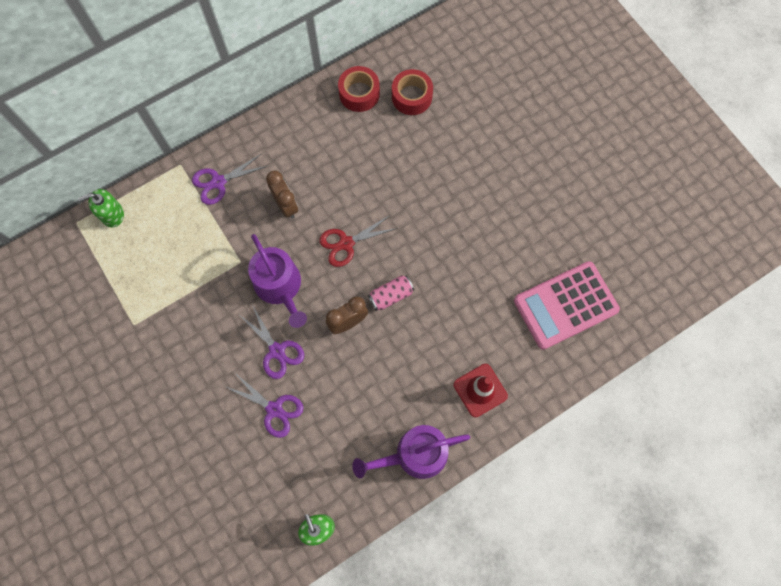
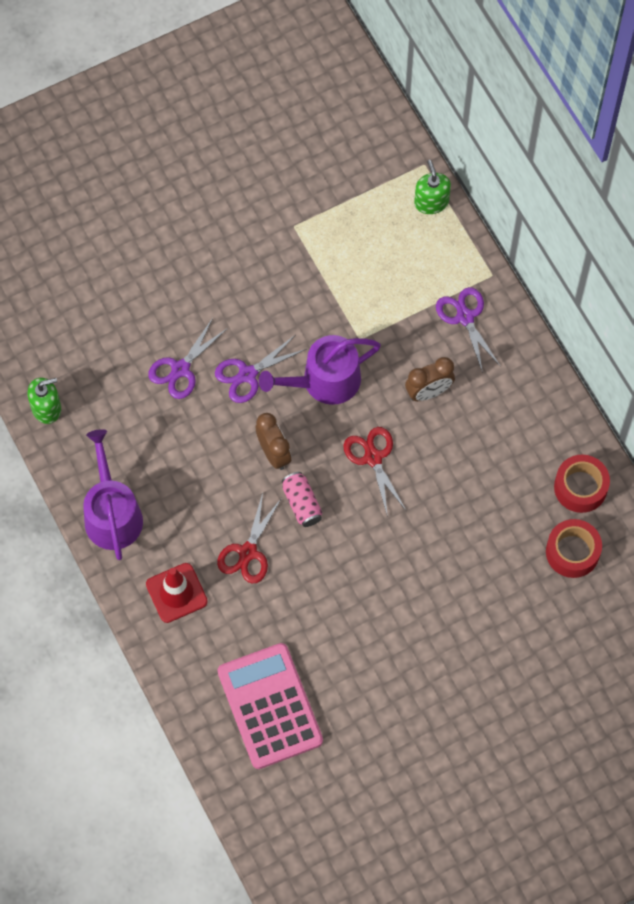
camera: 95 degrees right, 5 degrees down
none -> red scissors [217,493,281,583]

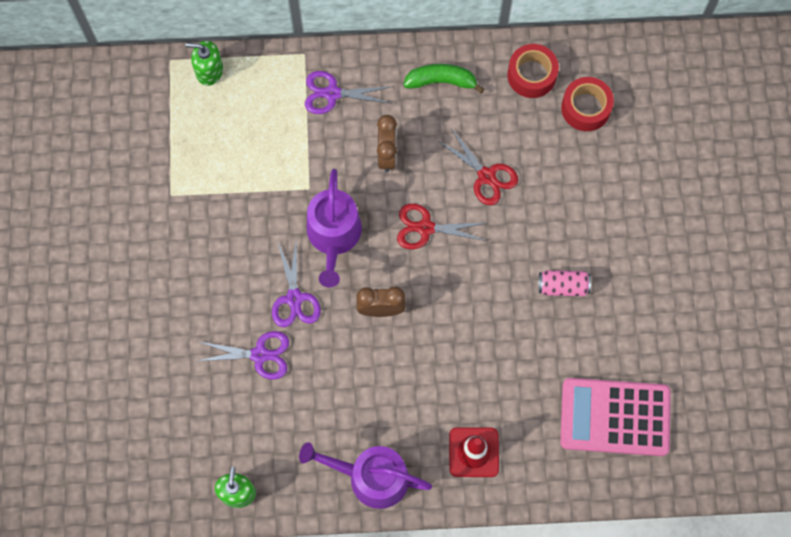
camera: 65 degrees left, 5 degrees up
purple scissors [148,318,228,399] -> purple scissors turned 60 degrees counterclockwise [198,331,289,379]
red scissors [217,493,281,583] -> red scissors moved to [438,128,518,205]
pink can [282,472,322,527] -> pink can moved to [538,270,591,296]
none -> green banana [403,64,484,93]

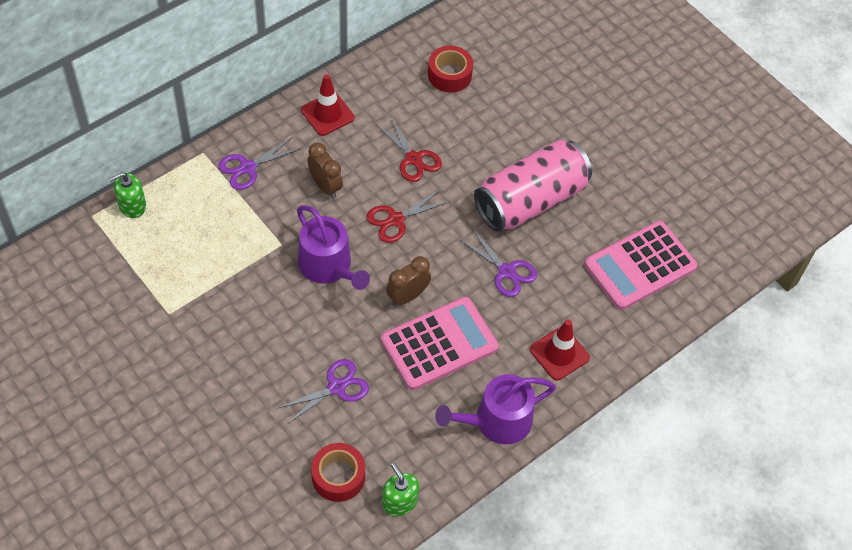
camera: 40 degrees left, 15 degrees down
purple scissors [272,239,321,327] -> purple scissors moved to [459,229,537,297]
green banana [403,64,484,93] -> red traffic cone [301,74,354,136]
red scissors [438,128,518,205] -> red scissors turned 45 degrees clockwise [376,116,442,182]
red tape [507,44,559,98] -> red tape moved to [311,443,365,502]
pink can [538,270,591,296] -> pink can [474,140,592,232], size x2.45
none -> pink calculator [381,297,499,390]

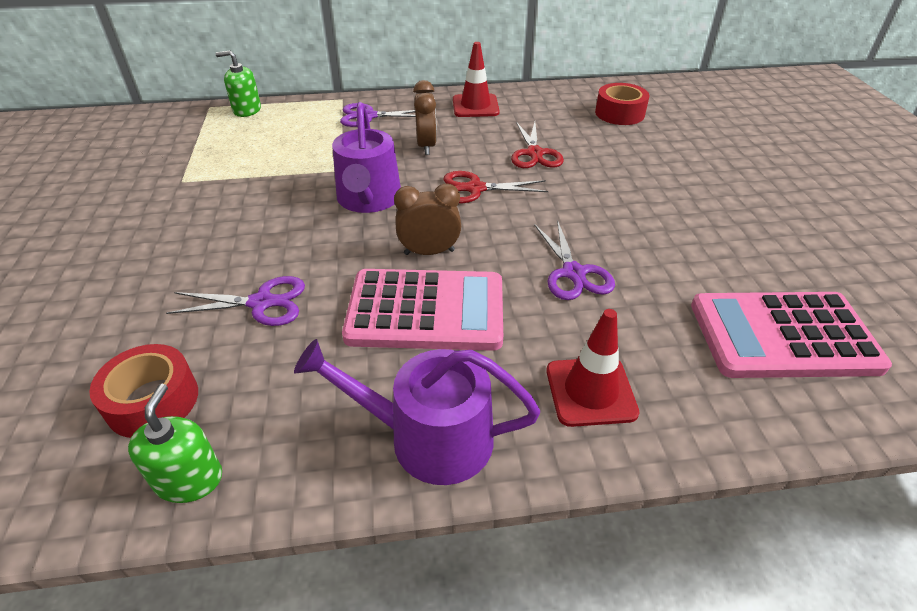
camera: 35 degrees right, 15 degrees down
pink can [474,140,592,232] -> none

